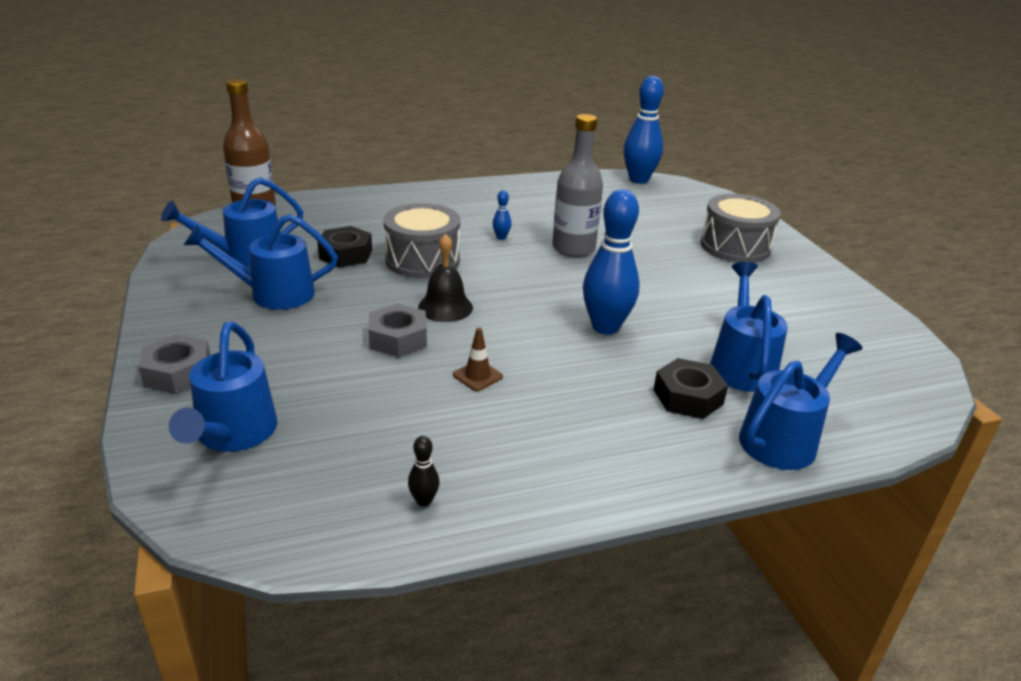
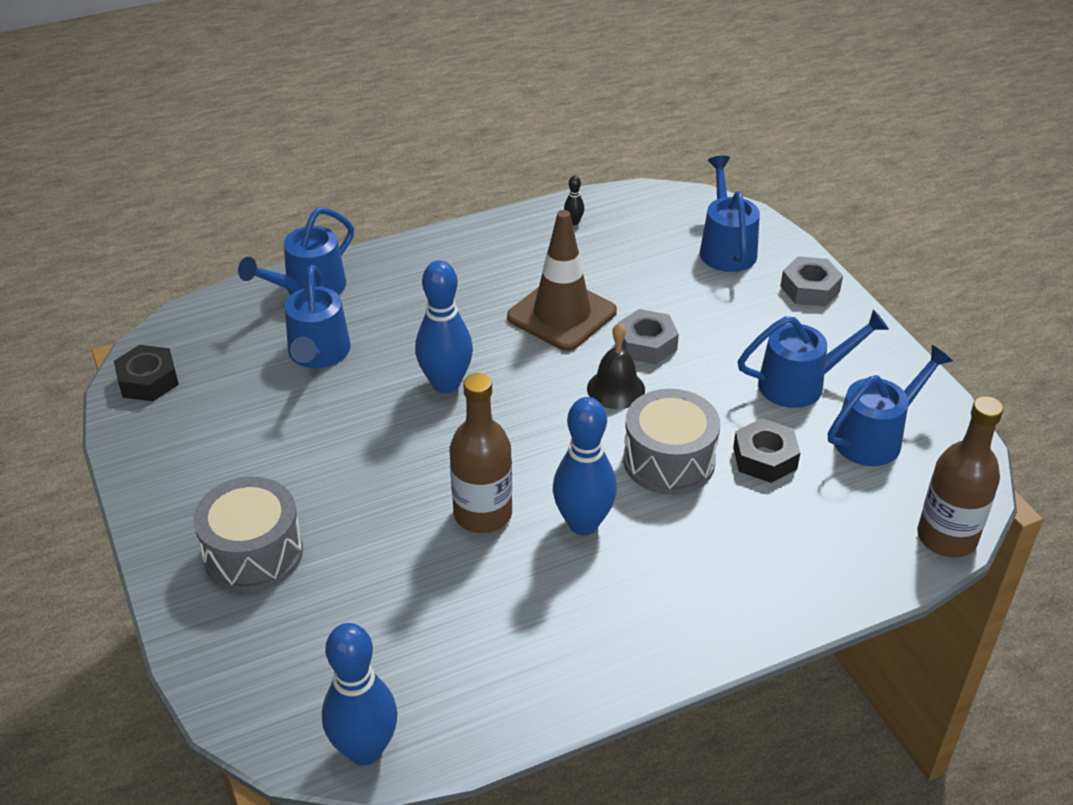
camera: 175 degrees right, 10 degrees up
brown traffic cone [453,328,503,391] -> brown traffic cone [507,210,617,351], size x2.50
blue bowling pin [493,190,511,240] -> blue bowling pin [553,397,617,535], size x2.41
grey bottle [552,114,603,257] -> brown bottle [450,373,512,533]
black nut [653,358,728,419] -> black nut moved to [114,345,179,401]

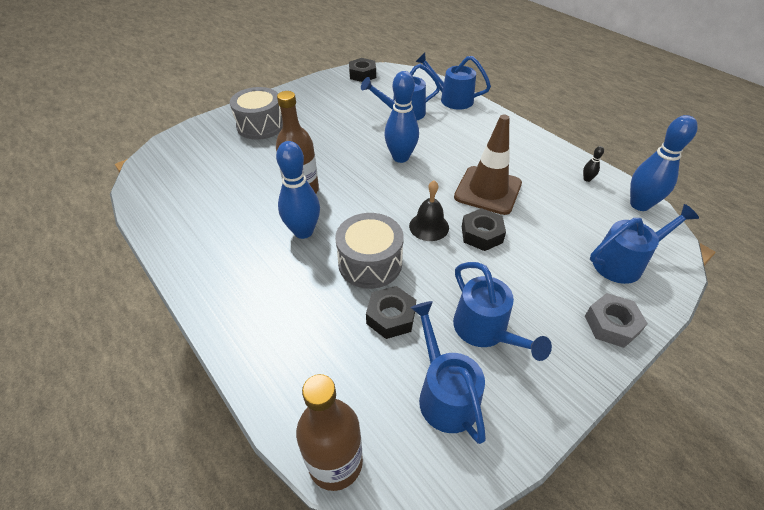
camera: 75 degrees right, 5 degrees up
blue bowling pin [322,623,398,765] -> blue bowling pin moved to [630,115,698,211]
grey nut [618,309,679,364] -> black nut [462,208,506,251]
blue watering can [828,345,953,466] -> blue watering can turned 150 degrees counterclockwise [410,301,486,444]

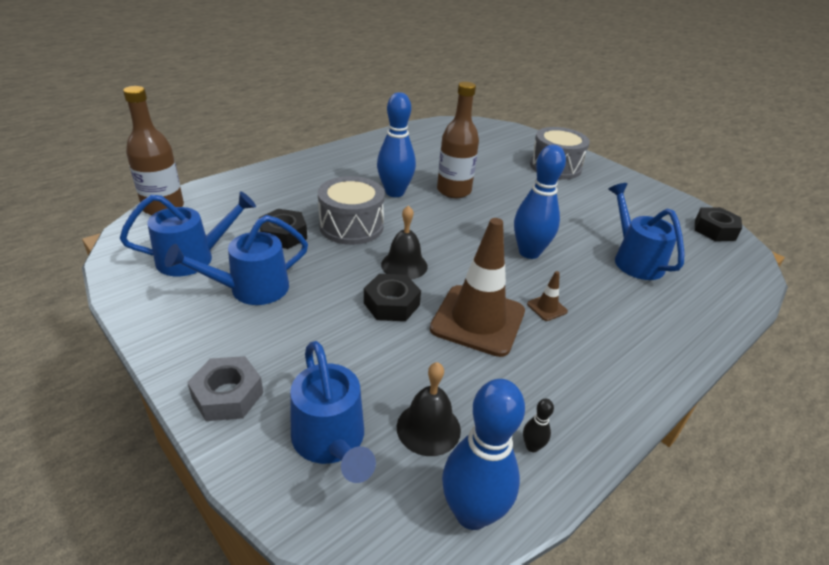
camera: 85 degrees right, 10 degrees down
blue watering can [415,52,491,110] -> none
none -> black bell [397,362,461,456]
none -> brown traffic cone [527,271,568,321]

